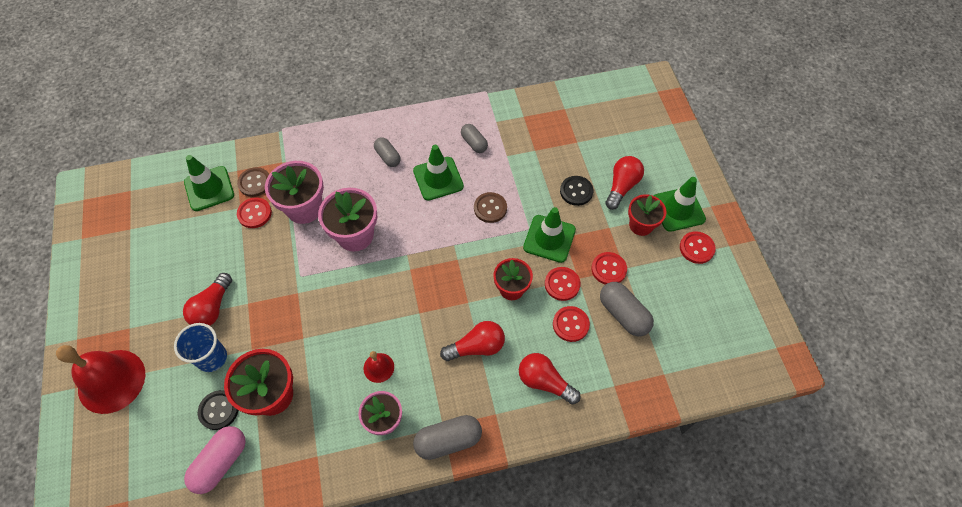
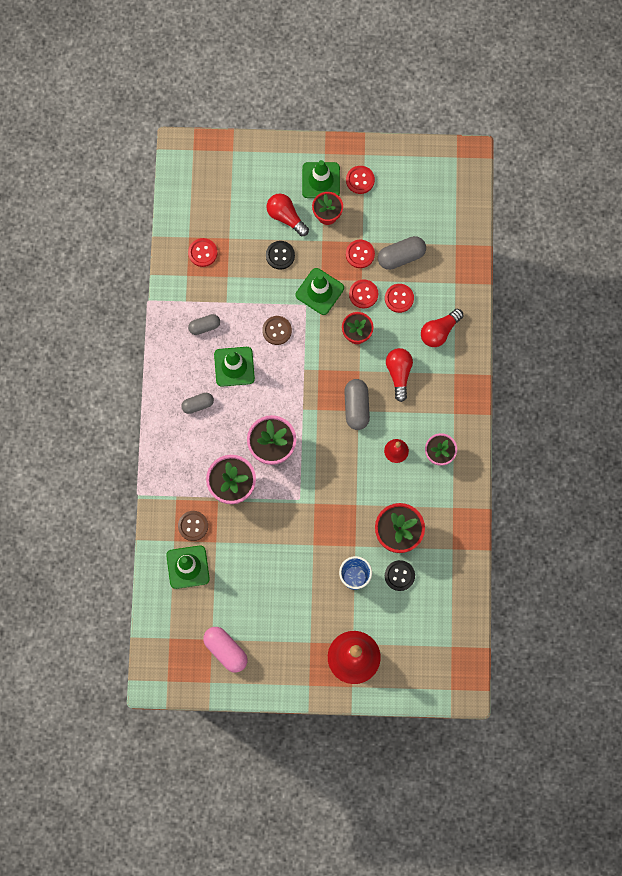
camera: 75 degrees left, 15 degrees up
red light bulb [183,273,232,326] -> none
pink capsule [184,426,246,494] -> pink capsule moved to [203,627,248,673]
red button [237,197,272,228] -> red button moved to [188,238,217,267]
grey capsule [413,415,482,460] -> grey capsule moved to [344,379,370,430]

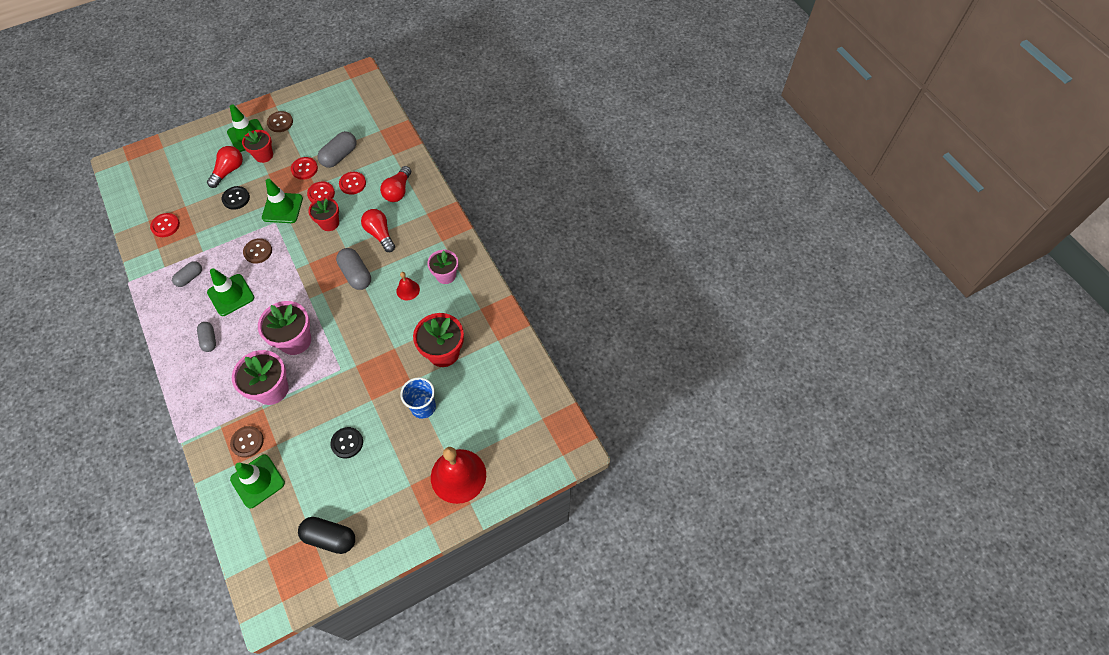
camera: 30 degrees left, 15 degrees down
grey capsule [181,393,214,414] -> grey capsule turned 60 degrees counterclockwise [197,322,216,352]
pink capsule [203,627,248,673] -> black capsule [298,517,355,554]
red light bulb [266,194,309,236] -> red light bulb turned 105 degrees clockwise [207,146,243,188]
red button [346,166,375,194] -> brown button [267,111,293,132]
black button [385,560,415,591] -> black button moved to [330,427,363,458]

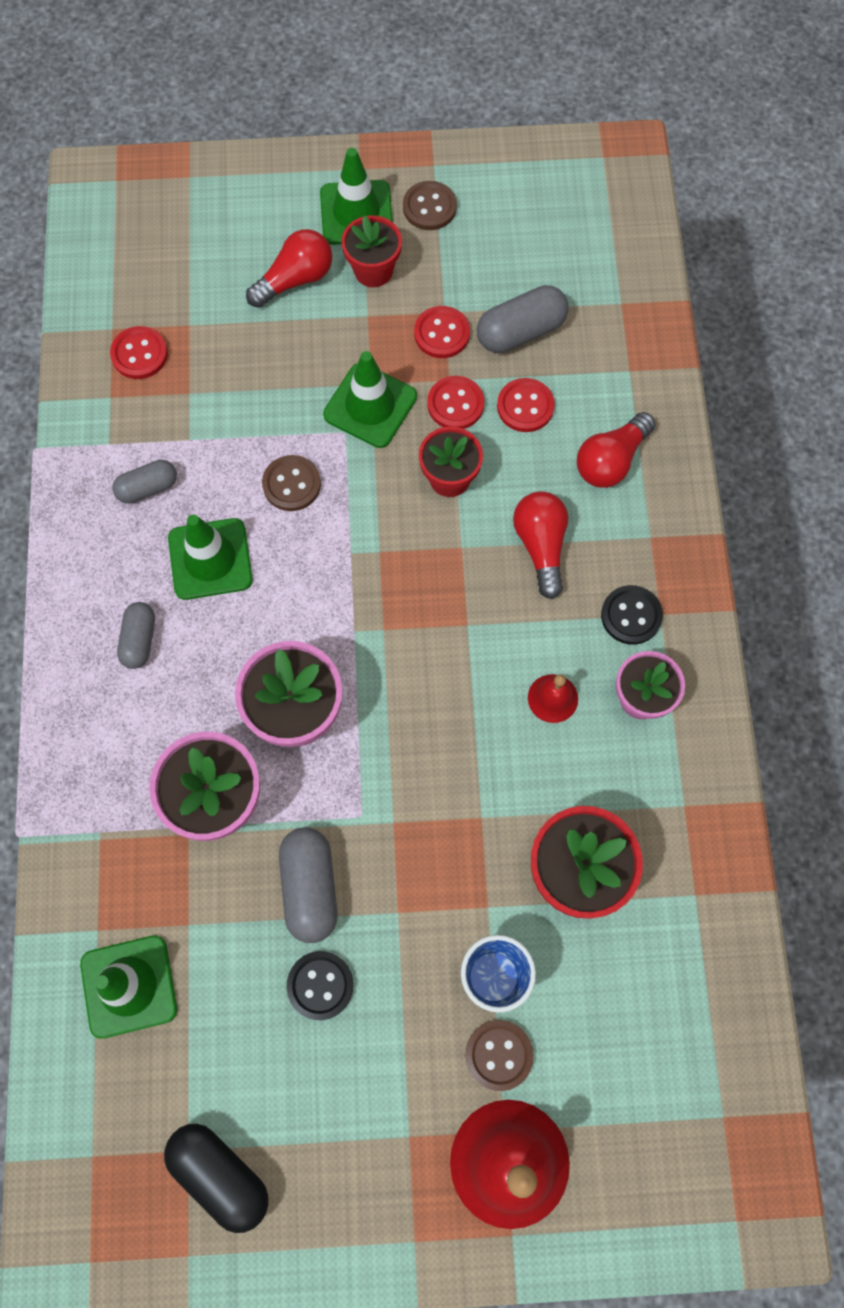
camera: 25 degrees right, 10 degrees up
black button [222,186,250,210] -> black button moved to [601,585,663,645]
brown button [230,426,264,458] -> brown button moved to [466,1020,534,1091]
grey capsule [336,248,371,290] -> grey capsule moved to [279,827,338,943]

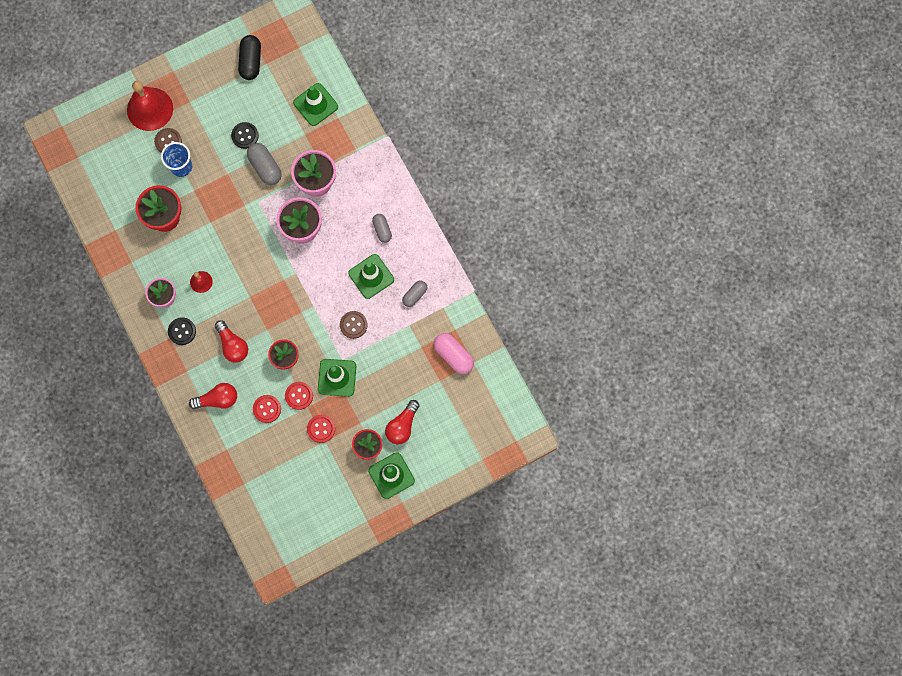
camera: 155 degrees right, 5 degrees up
red button [110,326,168,379] -> pink capsule [434,333,474,374]
black capsule [164,1124,268,1233] -> black capsule turned 75 degrees clockwise [238,35,261,80]
brown button [403,181,457,230] -> none
grey capsule [477,285,569,353] -> none
red light bulb [577,412,656,488] -> red light bulb turned 60 degrees clockwise [189,383,237,409]

